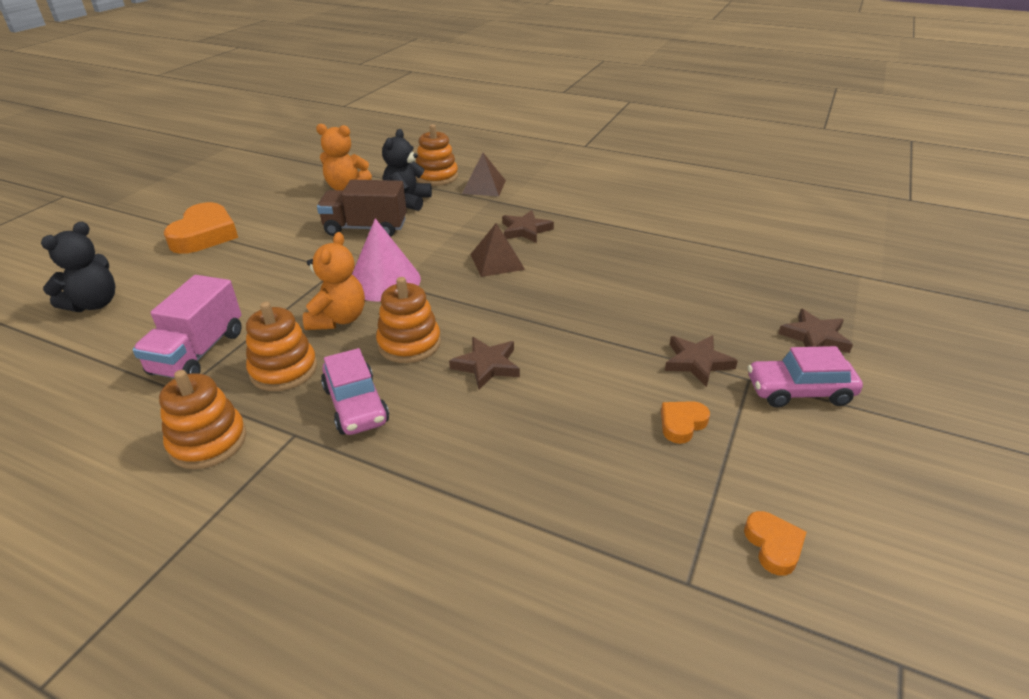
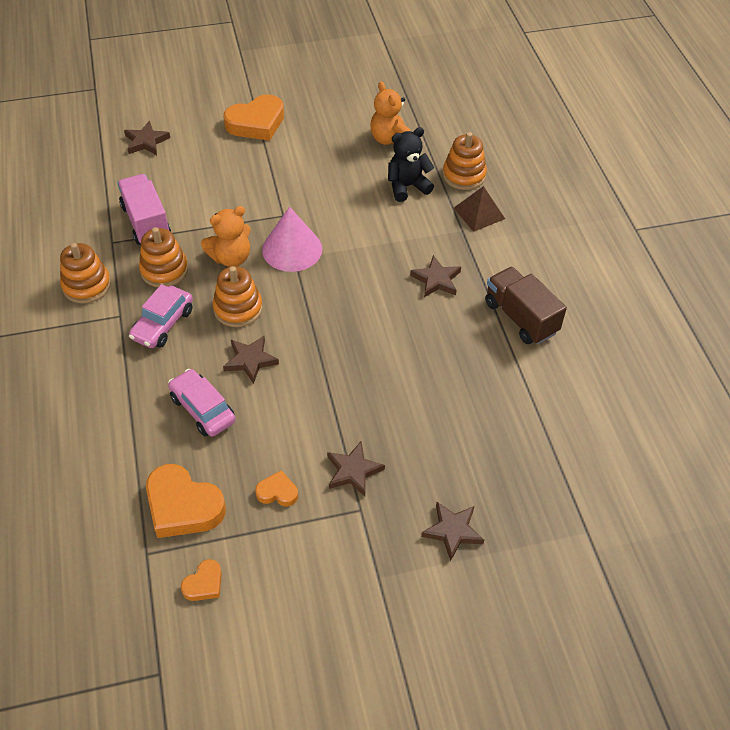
camera: 50 degrees right, 15 degrees up
black teddy bear [41,222,115,312] -> brown star [124,121,170,155]
pink truck [132,275,242,378] -> pink truck turned 90 degrees clockwise [117,174,171,245]
brown truck [317,180,407,237] -> brown truck moved to [485,267,567,344]
brown pyramid [470,223,525,277] -> none
pink car [748,346,863,408] -> pink car moved to [168,369,236,437]
none -> orange heart [146,464,226,538]

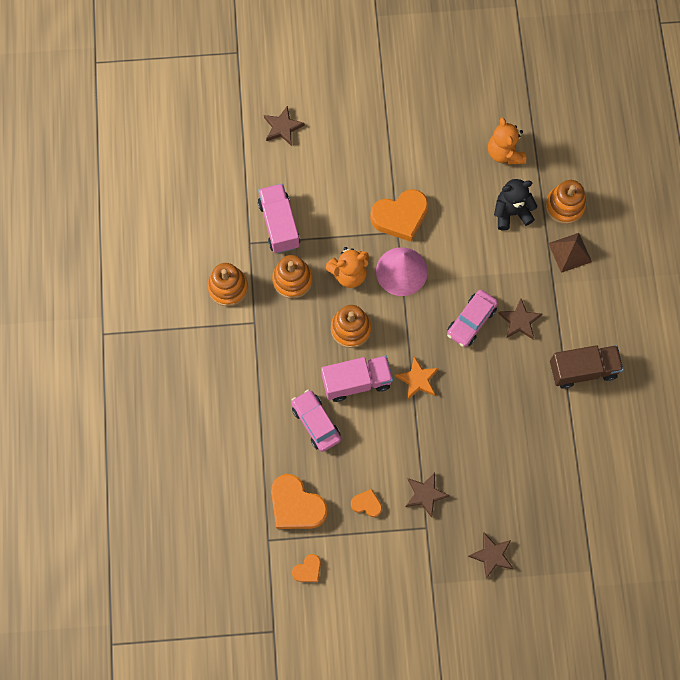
camera: 10 degrees right, 20 degrees up
pink car [129,284,193,348] -> pink car moved to [447,290,498,347]
orange heart [223,94,284,141] -> orange heart moved to [370,189,428,242]
brown star [223,336,279,384] -> pink truck [321,356,393,402]
brown truck [485,267,567,344] -> brown truck turned 105 degrees clockwise [550,345,624,389]
none -> orange star [395,356,439,399]

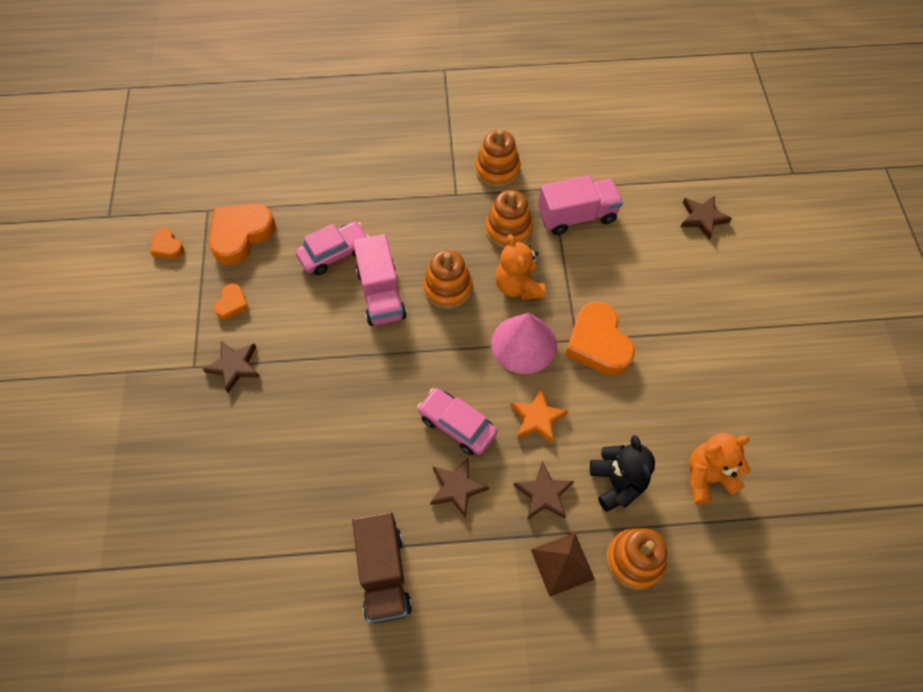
camera: 90 degrees right, 10 degrees down
orange star [395,356,439,399] -> orange star moved to [510,388,568,444]
brown star [468,532,513,579] -> brown star moved to [513,461,574,520]

